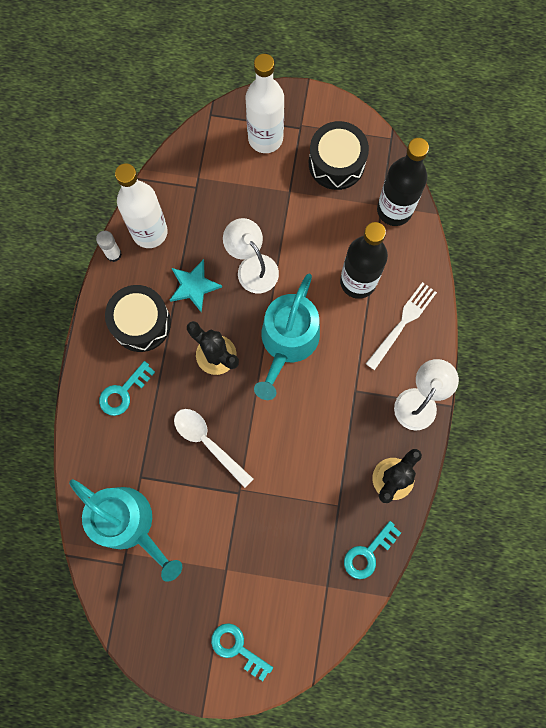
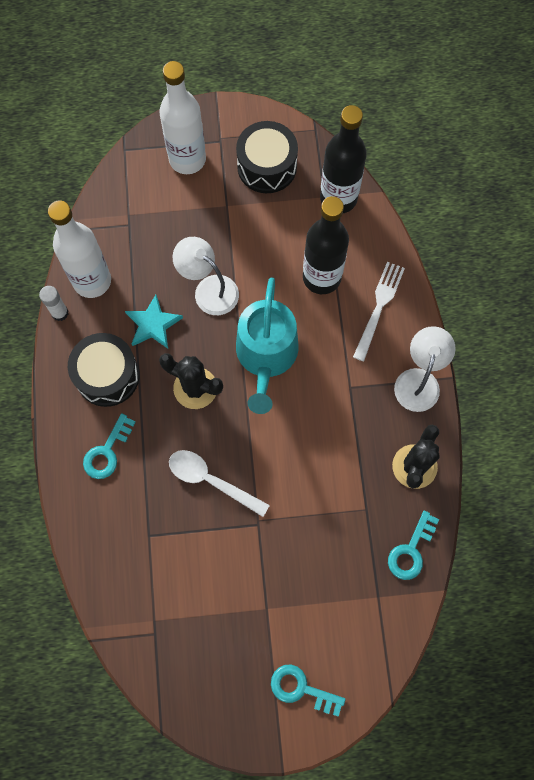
camera: 15 degrees left, 5 degrees down
turquoise watering can [69,479,182,582] -> none

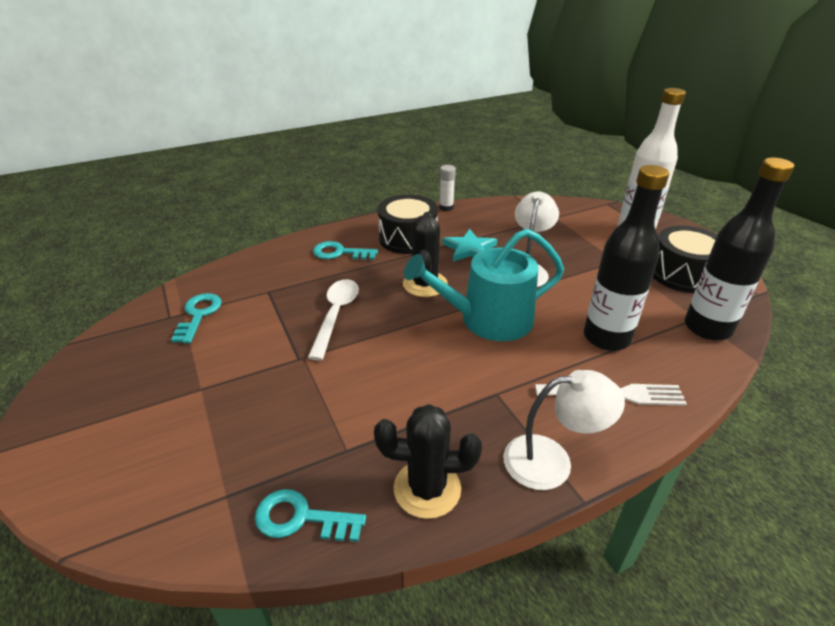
camera: 70 degrees right, 35 degrees down
white bottle [48,200,111,298] -> none
turquoise key [271,665,346,717] -> turquoise key moved to [171,293,222,343]

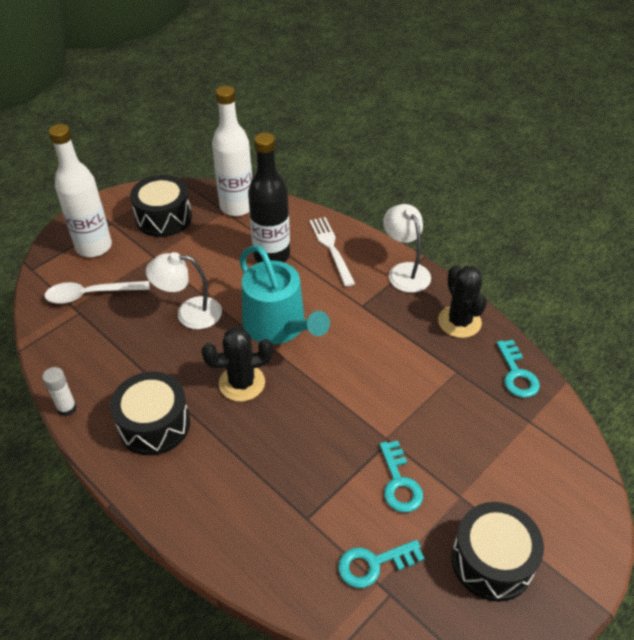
camera: 110 degrees left, 10 degrees up
white spoon [308,279,359,361] -> white spoon moved to [44,281,150,304]
turquoise key [313,241,378,260] -> turquoise key moved to [379,440,423,513]
turquoise star [442,229,497,261] -> none
black bottle [685,157,794,340] -> white bottle [212,86,252,216]
none -> black drum [452,502,544,602]

